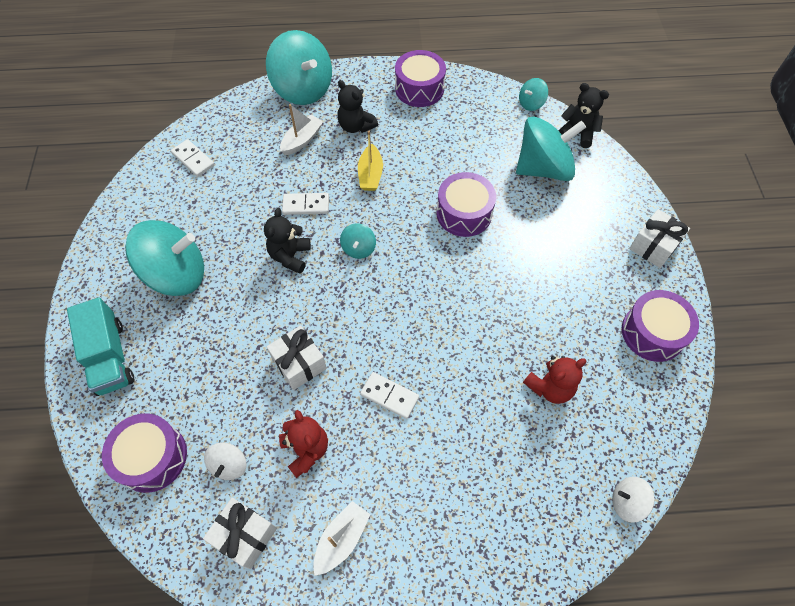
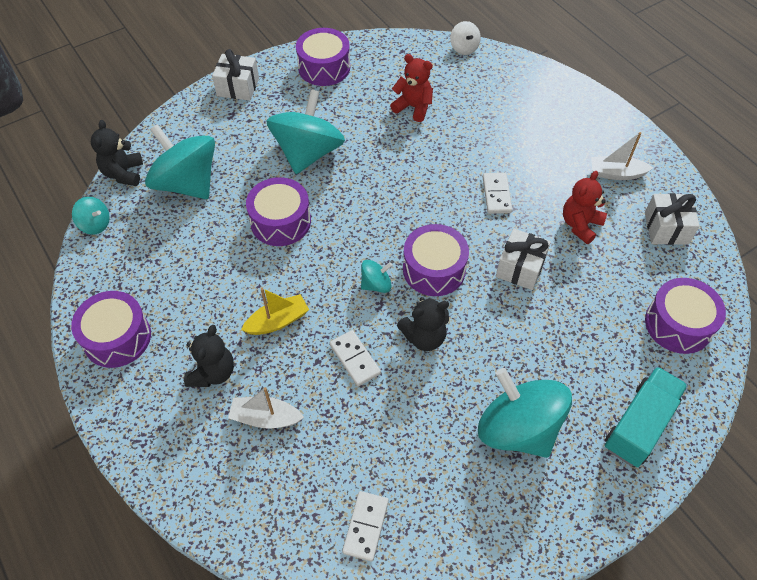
camera: 120 degrees left, 5 degrees down
white spinning top [204,442,247,480] -> none
turquoise spinning top [266,30,332,105] -> turquoise spinning top moved to [266,89,345,174]
none -> purple drum [403,224,469,296]

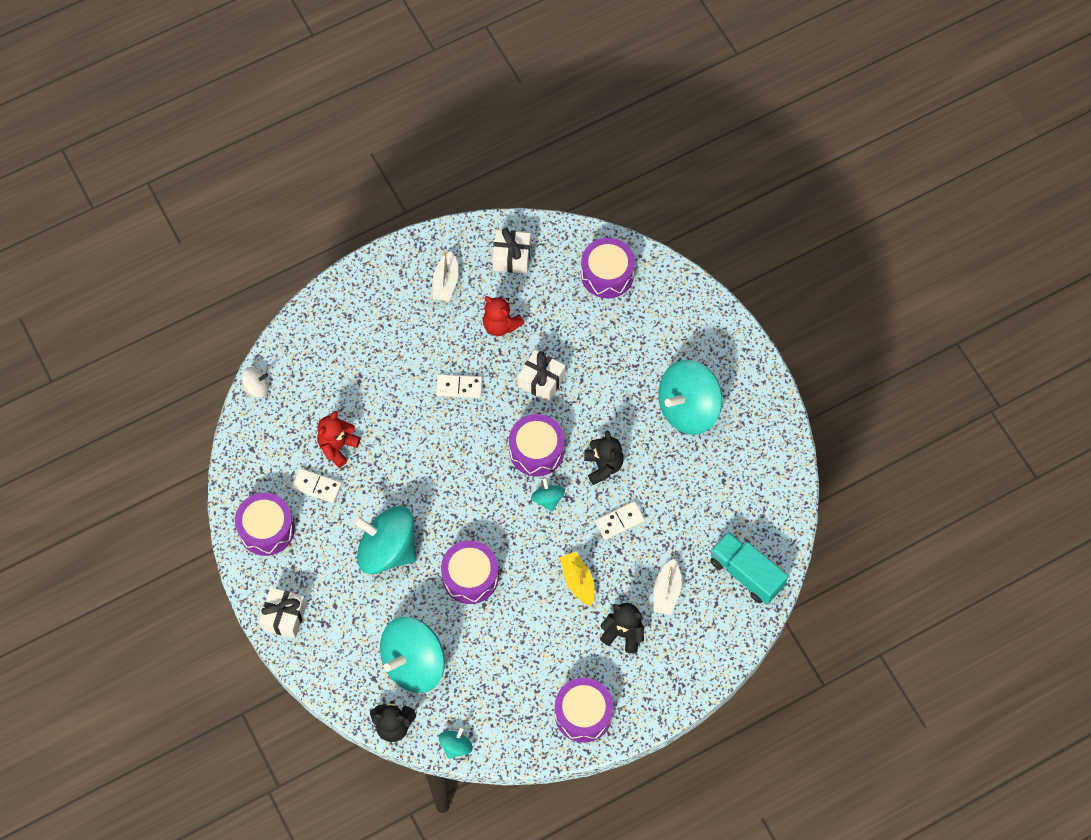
camera: 85 degrees left, 10 degrees up
white domino [342,491,389,561] -> white domino moved to [291,468,342,503]
turquoise truck [605,366,688,467] -> turquoise truck moved to [710,531,788,605]

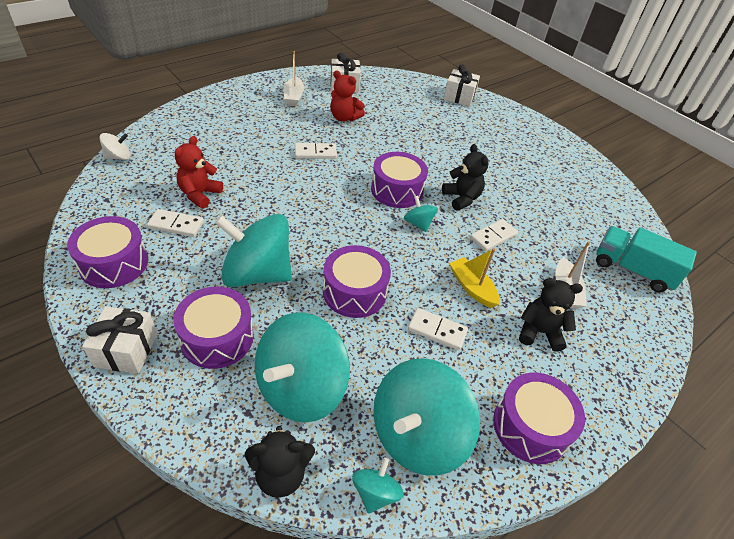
camera: 15 degrees left, 20 degrees down
white gift [518,350,565,402] -> white gift moved to [443,64,480,106]
purple drum [581,238,635,298] -> purple drum moved to [173,287,254,369]
turquoise spinning top [658,360,722,435] -> turquoise spinning top moved to [373,358,480,476]
none -> white domino [408,308,468,350]

